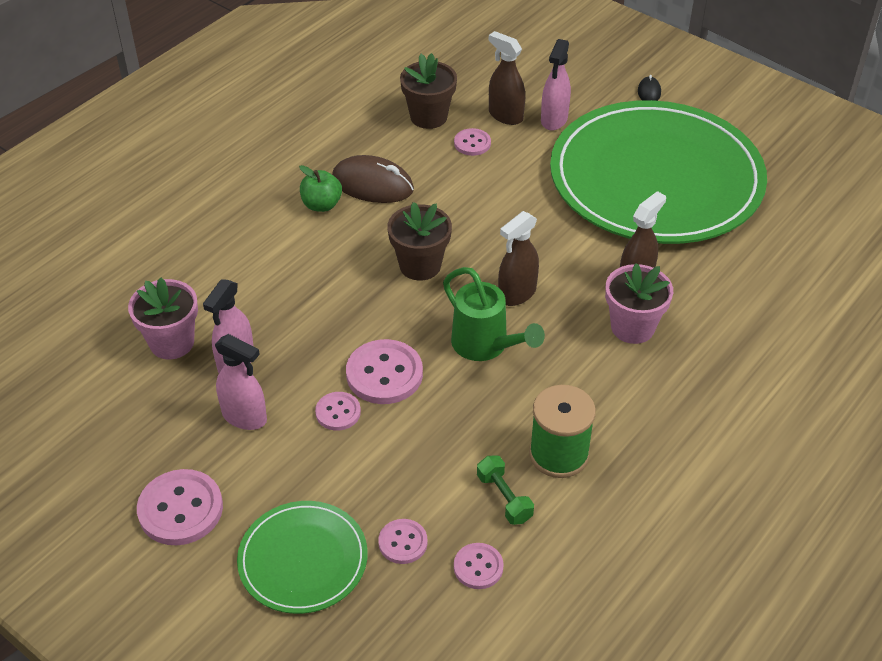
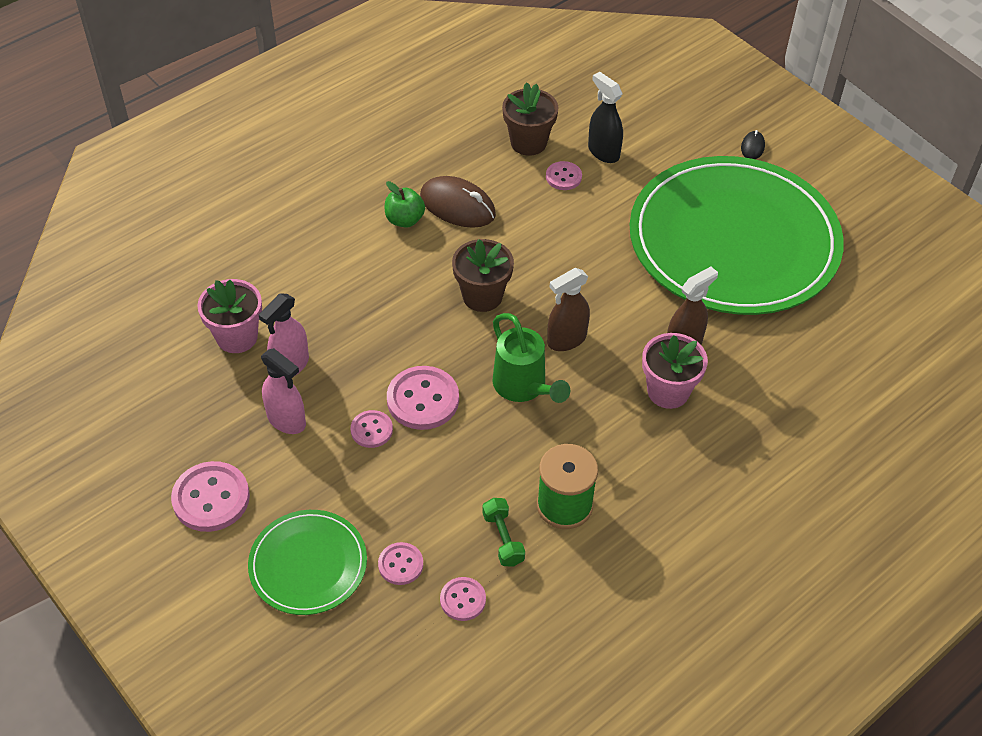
camera: 10 degrees right, 5 degrees up
brown spray bottle [489,31,525,125] -> black spray bottle [588,72,623,163]
pink spray bottle [541,39,571,131] -> none

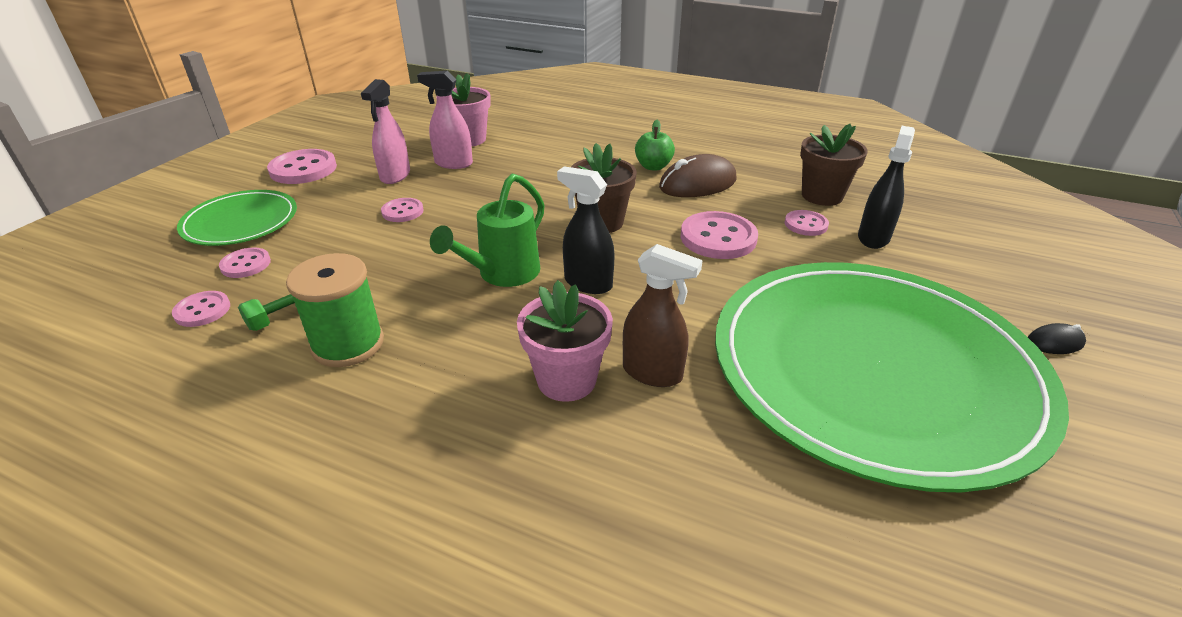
camera: 65 degrees right, 15 degrees down
pink button [387,366,459,430] -> pink button moved to [681,211,758,259]
brown mouse [420,176,496,228] -> brown mouse turned 60 degrees clockwise [659,154,737,197]
brown spray bottle [547,268,590,351] -> black spray bottle [557,166,615,294]

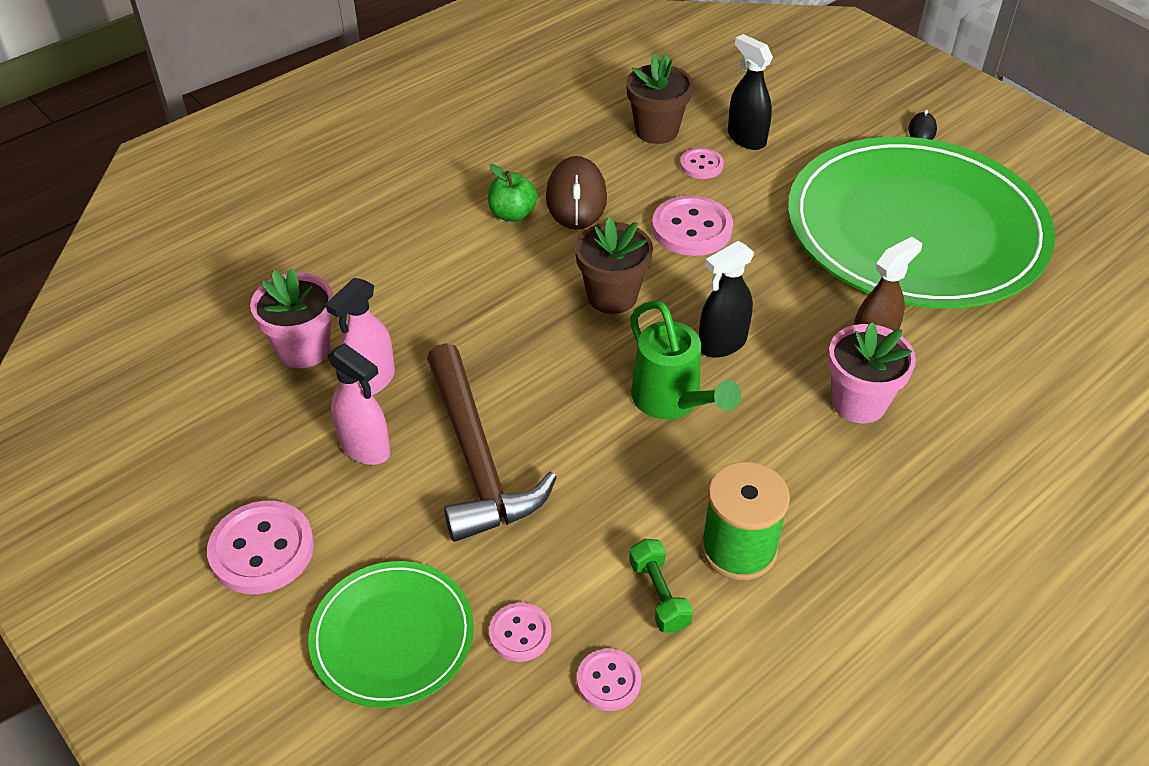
camera: 65 degrees left, 10 degrees up
pink button [381,198,424,222] -> brown hammer [427,343,557,542]

